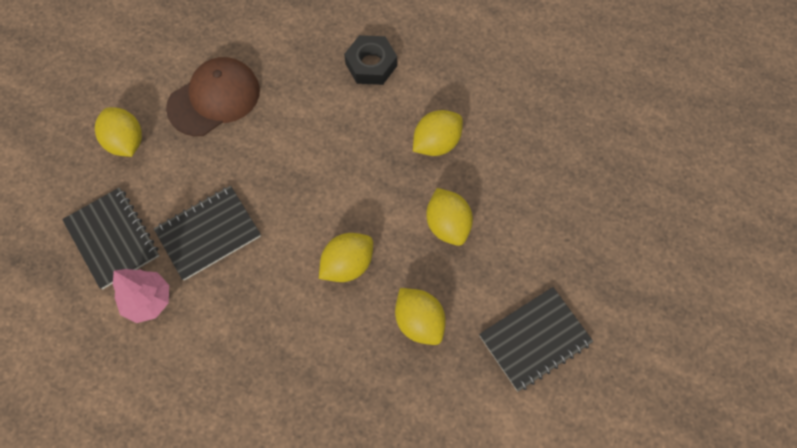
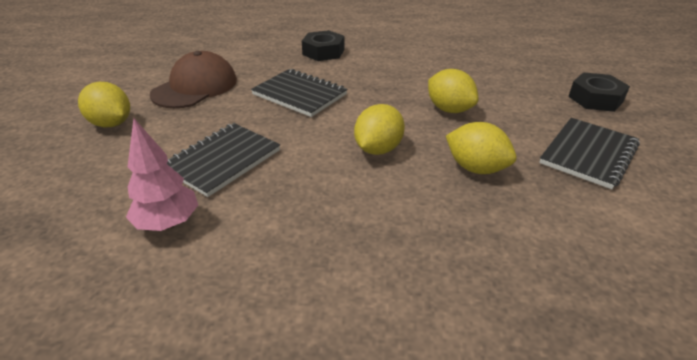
camera: 20 degrees left, 30 degrees down
black notebook [62,187,159,290] -> black notebook moved to [251,69,348,117]
yellow lemon [413,110,463,156] -> none
none -> black nut [568,72,630,112]

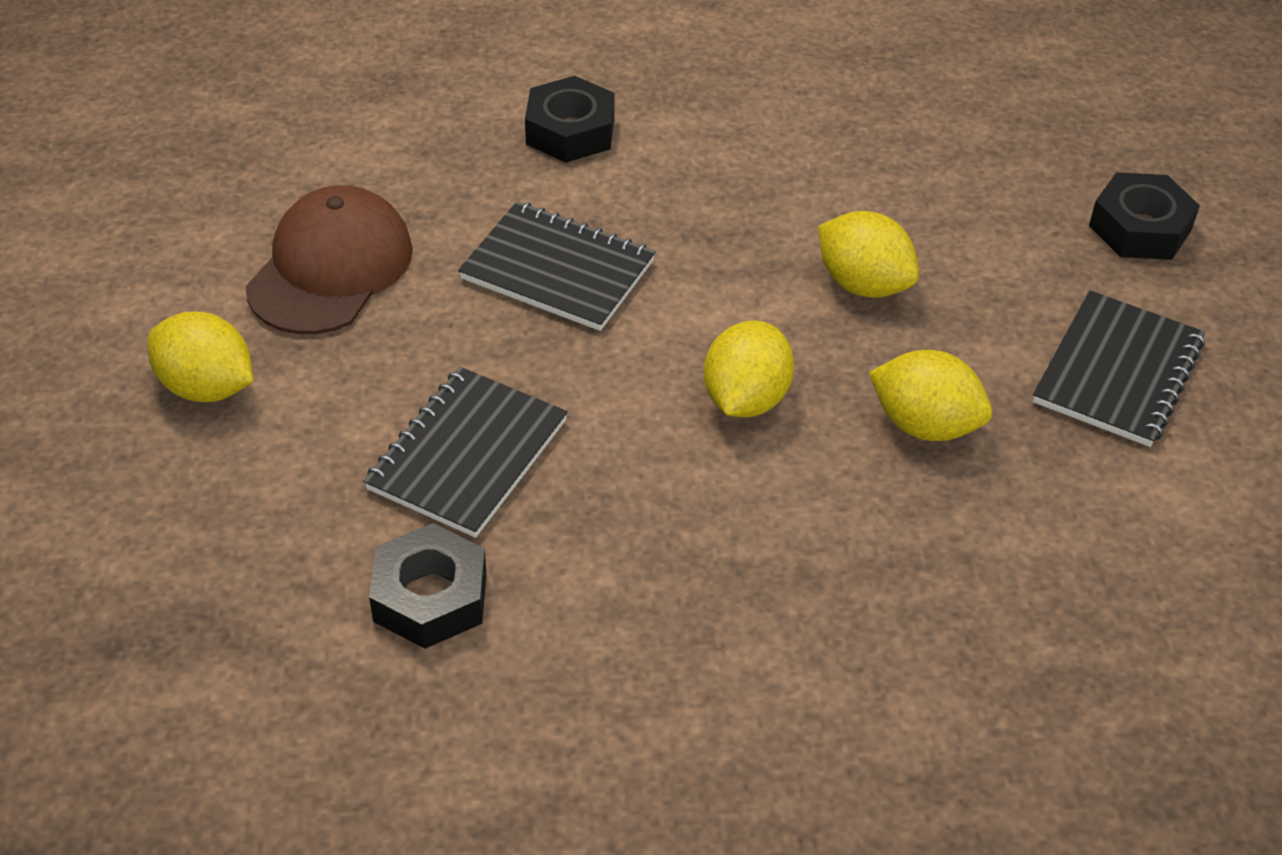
camera: 10 degrees left, 10 degrees up
pink tree [126,118,198,231] -> black nut [369,523,487,649]

